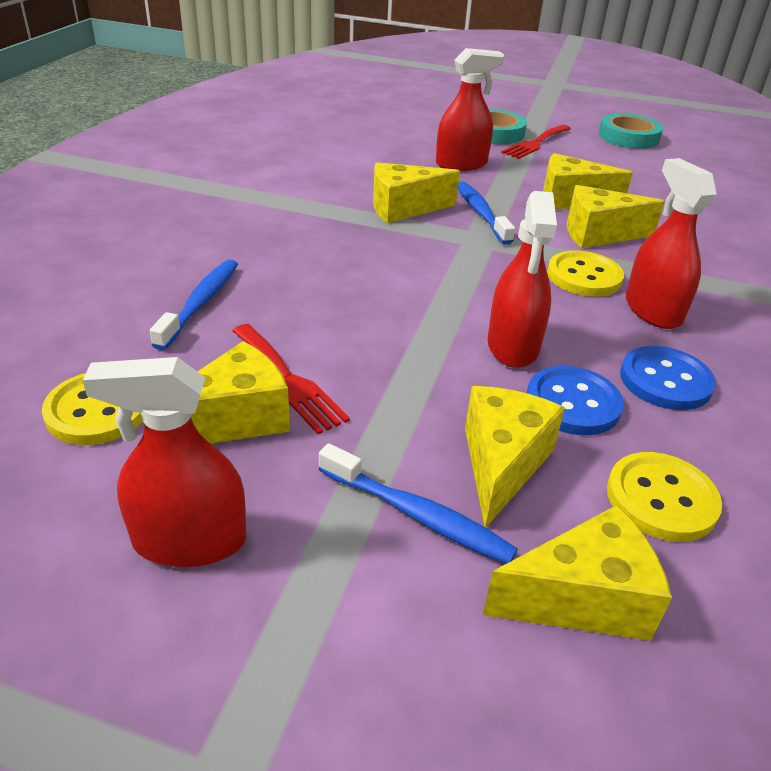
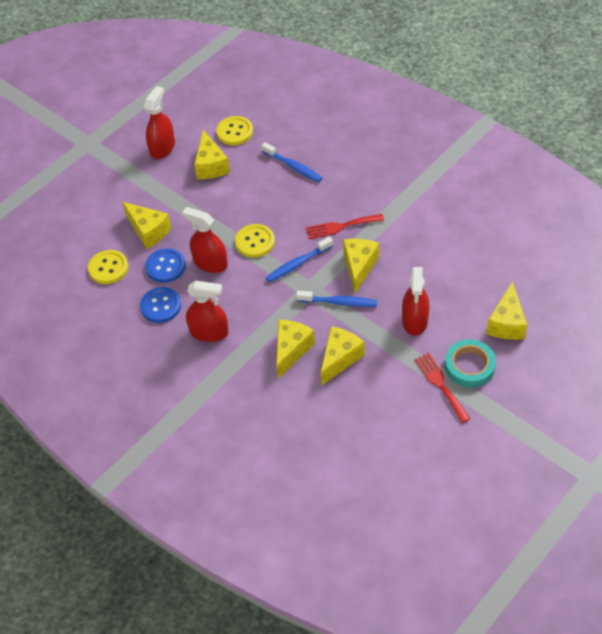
camera: 120 degrees right, 15 degrees up
red fork [232,324,350,434] -> red fork moved to [306,214,384,239]
blue toothbrush [319,443,518,564] -> blue toothbrush moved to [266,236,333,283]
yellow cheese [483,505,672,641] -> yellow cheese moved to [486,281,527,340]
yellow button [547,250,624,297] -> yellow button moved to [235,224,275,258]
turquoise tape [599,113,663,149] -> none

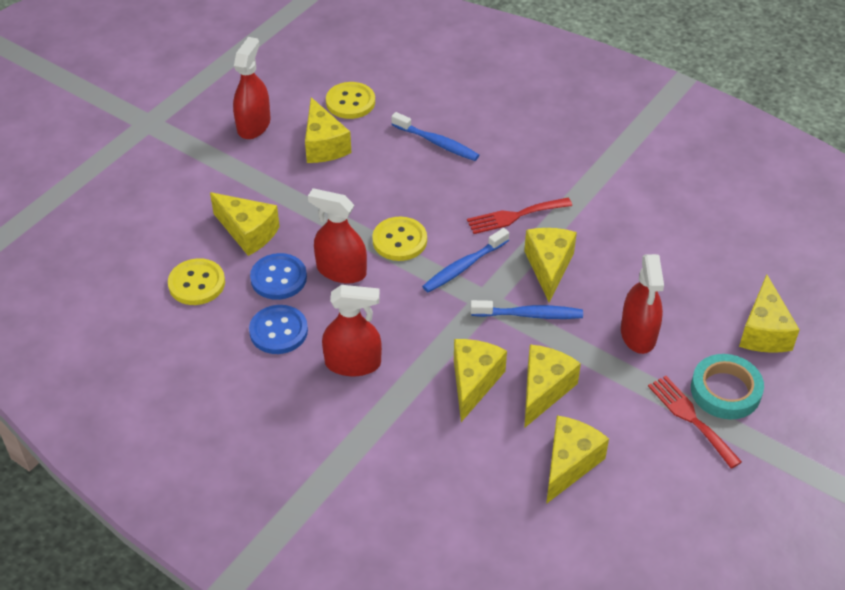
camera: 10 degrees left, 5 degrees down
none -> yellow cheese [546,416,609,504]

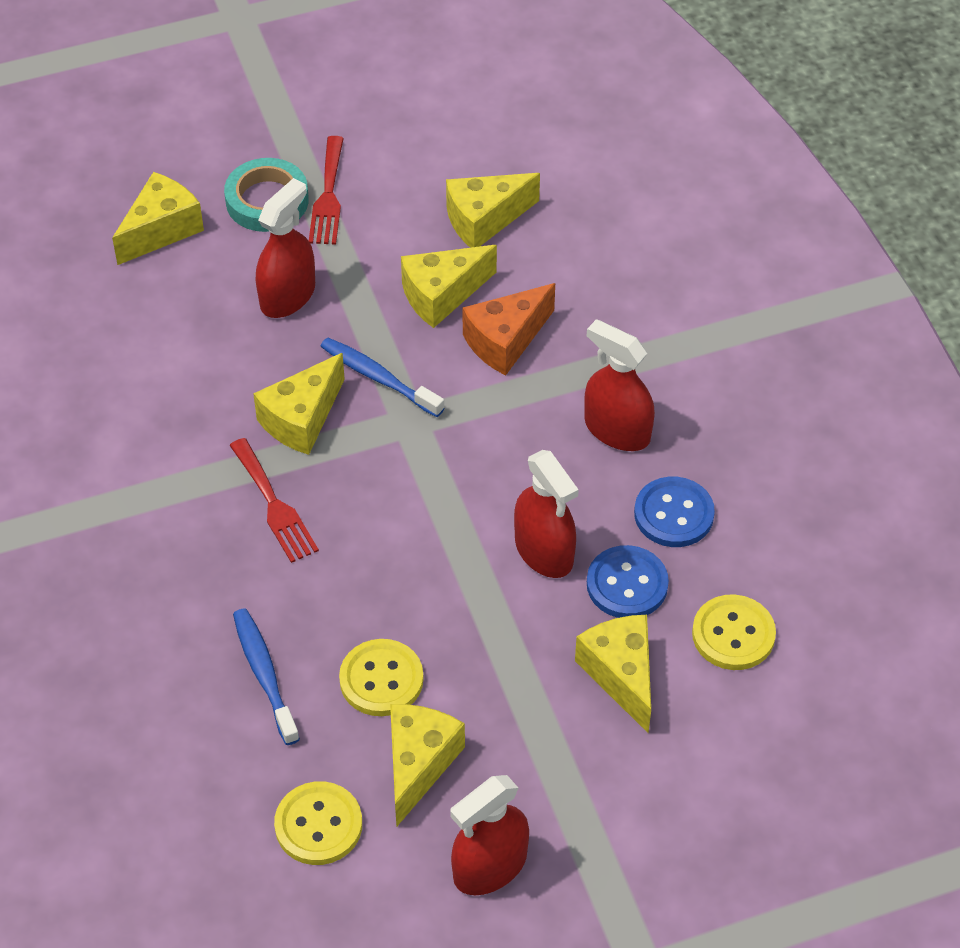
camera: 145 degrees left, 5 degrees up
yellow button [372,217,427,261] -> yellow button moved to [339,639,424,716]
blue toothbrush [422,228,509,293] -> none
yellow cheese [454,339,507,422] -> orange cheese [462,283,555,375]
red fork [467,198,572,234] -> red fork turned 45 degrees clockwise [229,438,319,563]

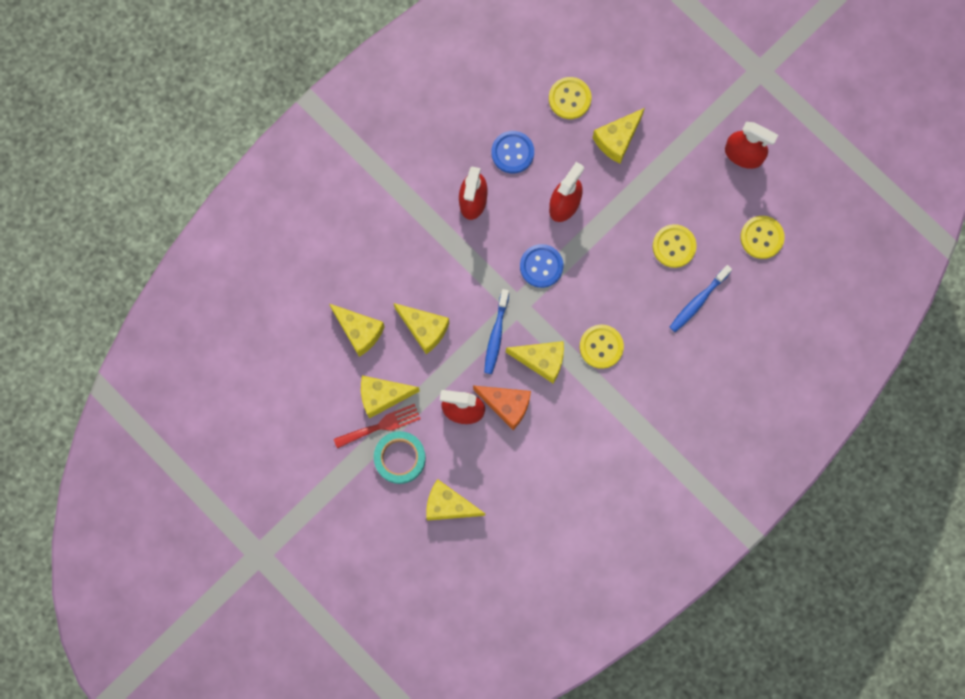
camera: 115 degrees left, 25 degrees up
red fork [229,438,319,563] -> yellow button [580,325,624,369]
yellow cheese [390,704,465,827] -> yellow cheese moved to [361,376,420,419]
orange cheese [462,283,555,375] -> orange cheese moved to [473,386,531,430]
blue button [587,545,669,618] -> blue button moved to [520,244,564,288]

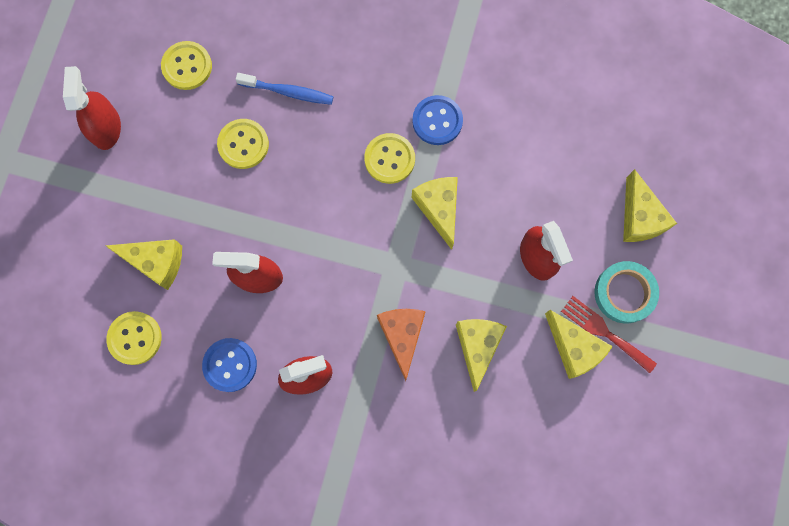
camera: 120 degrees left, 0 degrees up
yellow cheese [329,304,385,357] -> none
orange cheese [473,386,531,430] -> orange cheese moved to [377,309,426,381]
blue toothbrush [484,289,509,374] -> none
blue button [520,244,564,288] -> blue button moved to [412,95,463,145]

